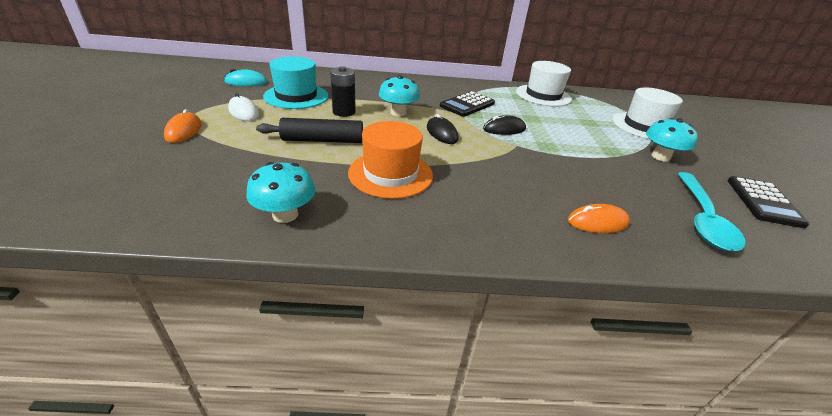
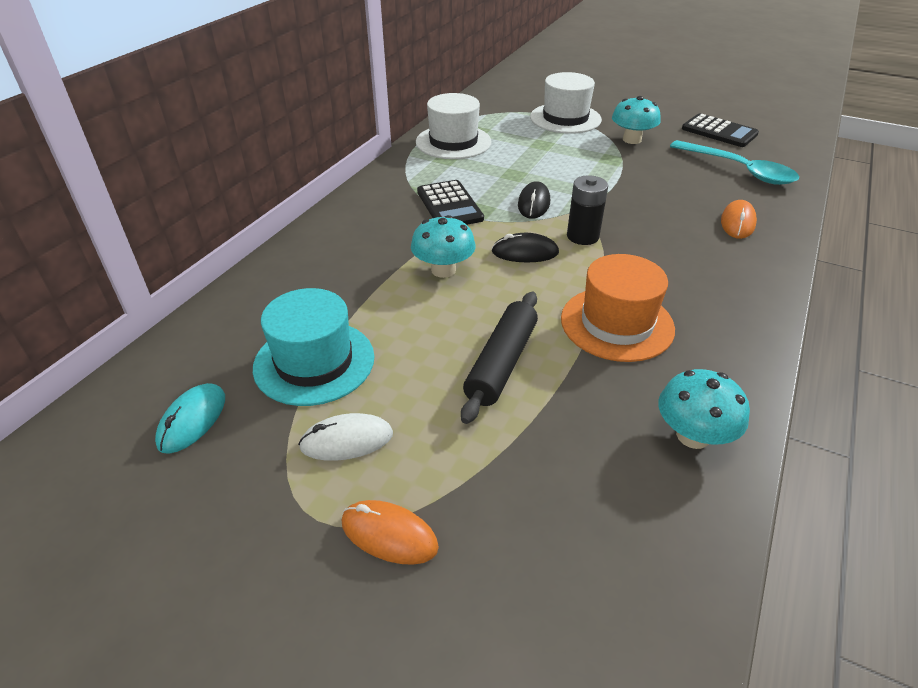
camera: 60 degrees left, 5 degrees up
black battery [330,66,356,117] -> black battery moved to [567,175,608,245]

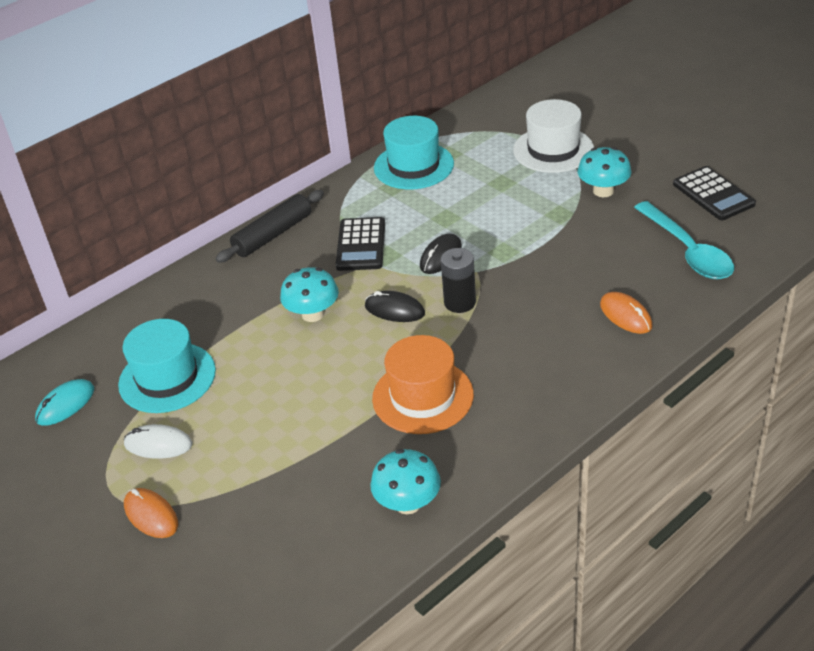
camera: 25 degrees right, 0 degrees up
white hat [416,93,492,159] -> turquoise hat [374,116,454,189]
black rolling pin [461,292,538,424] -> black rolling pin moved to [216,190,324,263]
orange mouse [721,200,757,239] -> orange mouse turned 75 degrees counterclockwise [600,292,653,334]

